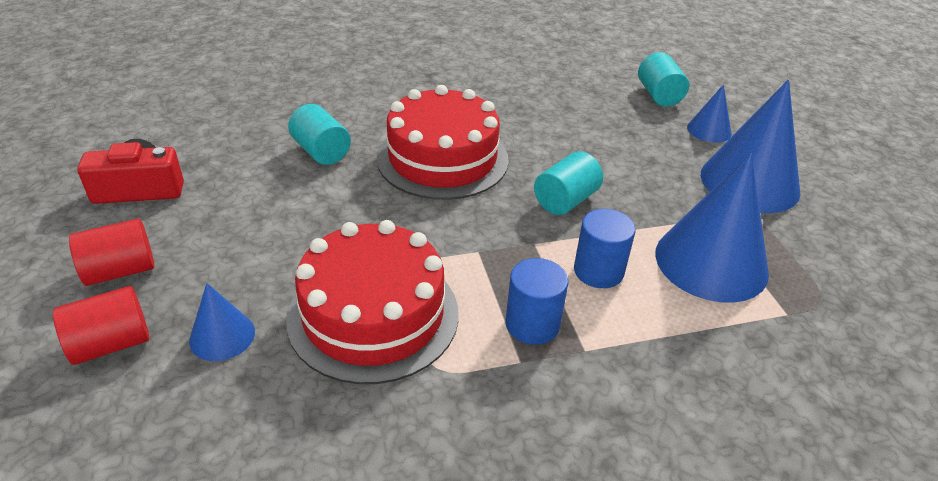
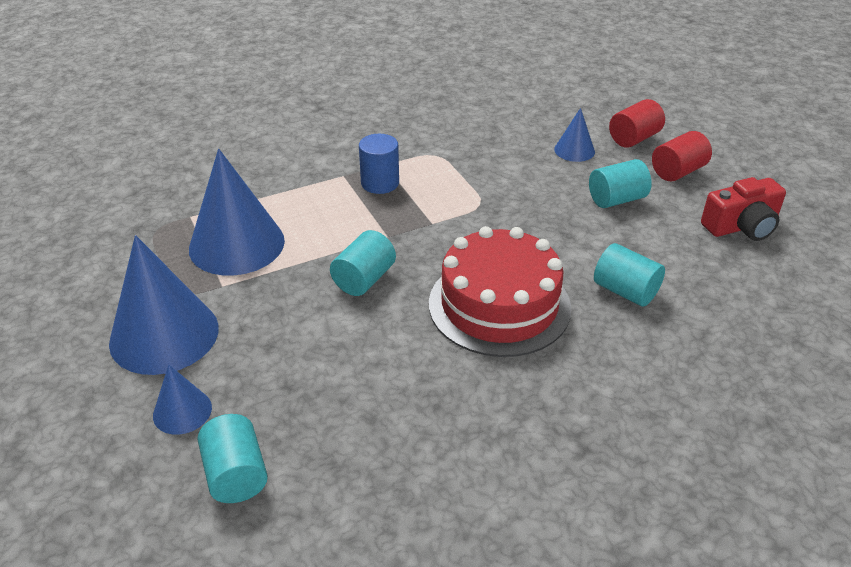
camera: 170 degrees right, 0 degrees up
red cake [286,220,459,384] -> none
blue cylinder [574,209,636,288] -> none
none -> turquoise cylinder [589,159,652,208]

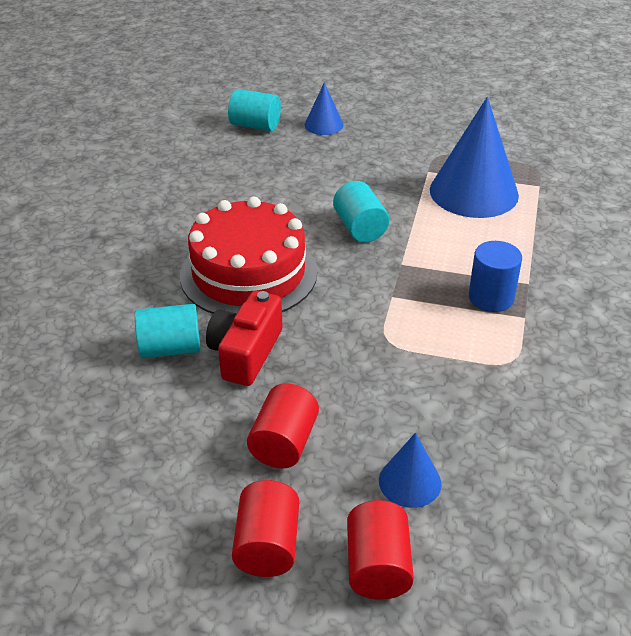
camera: 130 degrees right, 0 degrees up
blue cone [109,235,219,375] -> none
turquoise cylinder [589,159,652,208] -> red cylinder [247,383,319,468]
red camera [701,177,786,241] -> red camera moved to [206,291,282,386]

